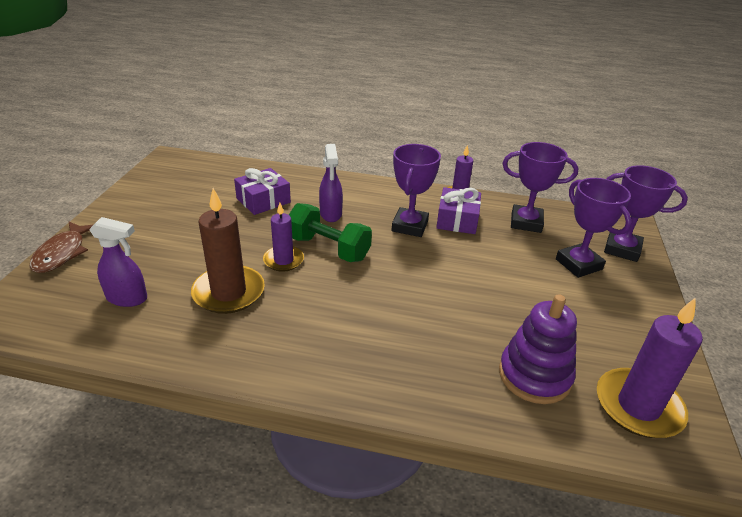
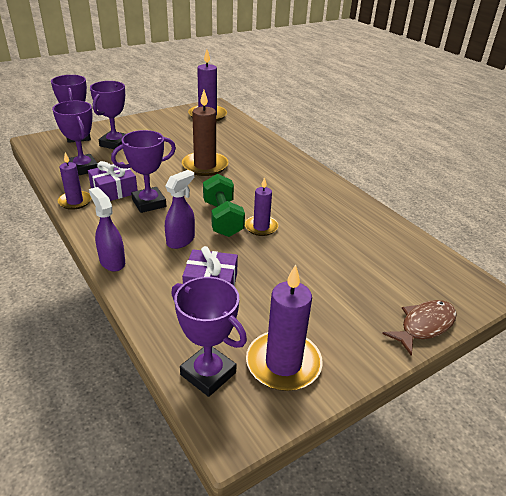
camera: 135 degrees left, 0 degrees up
purple spray bottle [89,217,147,307] -> purple spray bottle moved to [89,187,125,272]
brown candle [191,188,265,314] -> brown candle moved to [182,90,228,176]
purple stacking toy [499,294,577,404] -> none
none -> purple trophy [171,277,247,397]
none -> purple candle [246,264,323,391]

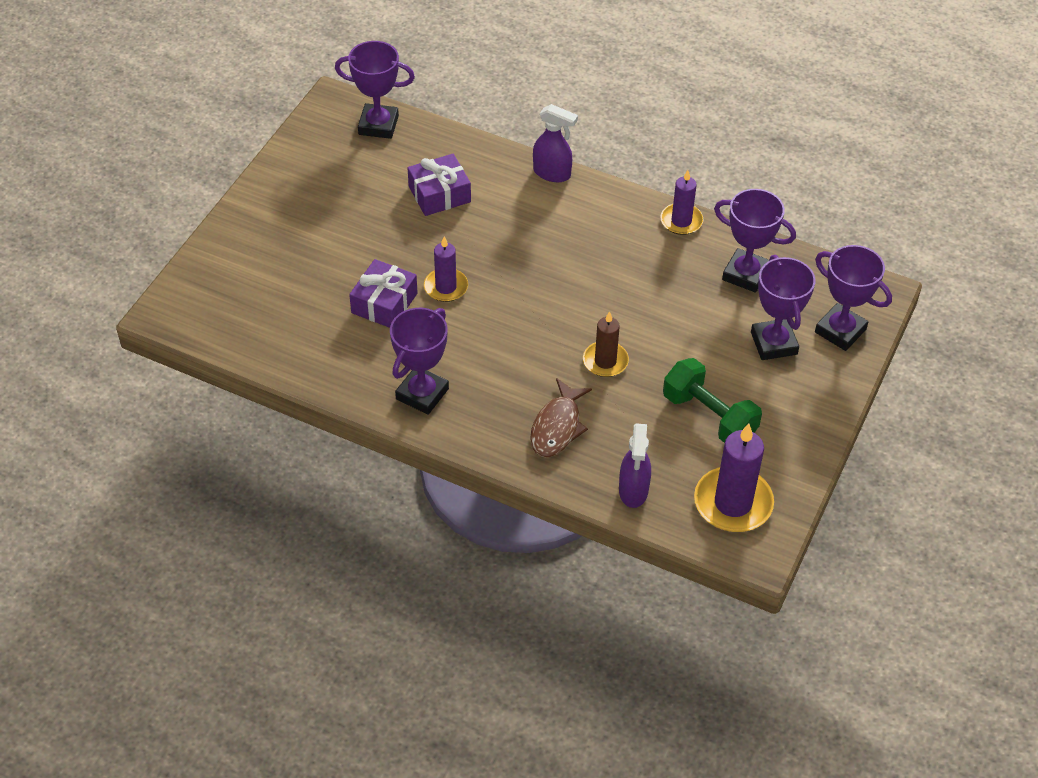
camera: 150 degrees right, 15 degrees up
purple gift [88,161,138,201] -> purple gift moved to [349,259,418,328]
purple trophy [111,130,176,213] -> purple trophy moved to [390,308,449,415]
purple spray bottle [165,170,195,249] -> purple spray bottle moved to [619,423,651,508]
brown candle [182,90,228,176] -> brown candle [583,311,629,377], size x0.61
green dumbbell [203,174,245,237] -> green dumbbell moved to [663,358,762,443]
purple candle [246,264,323,391] -> none
brown fish [382,300,457,356] -> brown fish moved to [530,378,592,457]

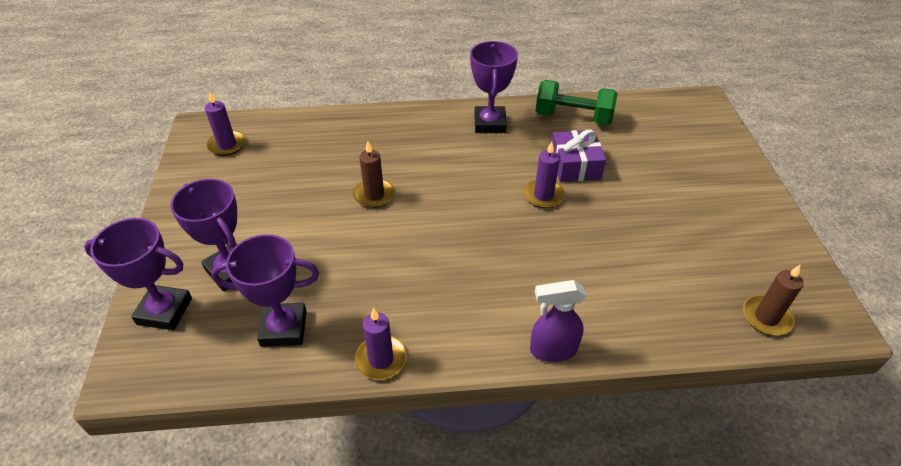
camera: 150 degrees right, 5 degrees down
purple trophy [335,41,415,139] -> brown candle [743,265,804,335]
purple gift [408,154,471,216] -> none
brown fish [530,378,592,457] -> none
purple spray bottle [619,423,651,508] -> none
green dumbbell [663,358,762,443] -> green dumbbell moved to [536,80,618,125]
purple candle [694,423,774,532] -> purple candle [205,91,246,156], size x0.61

